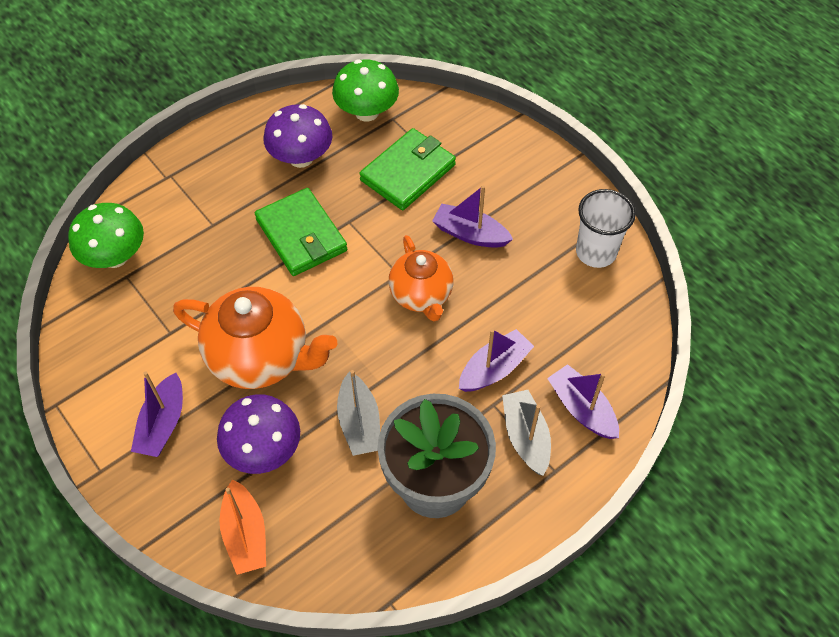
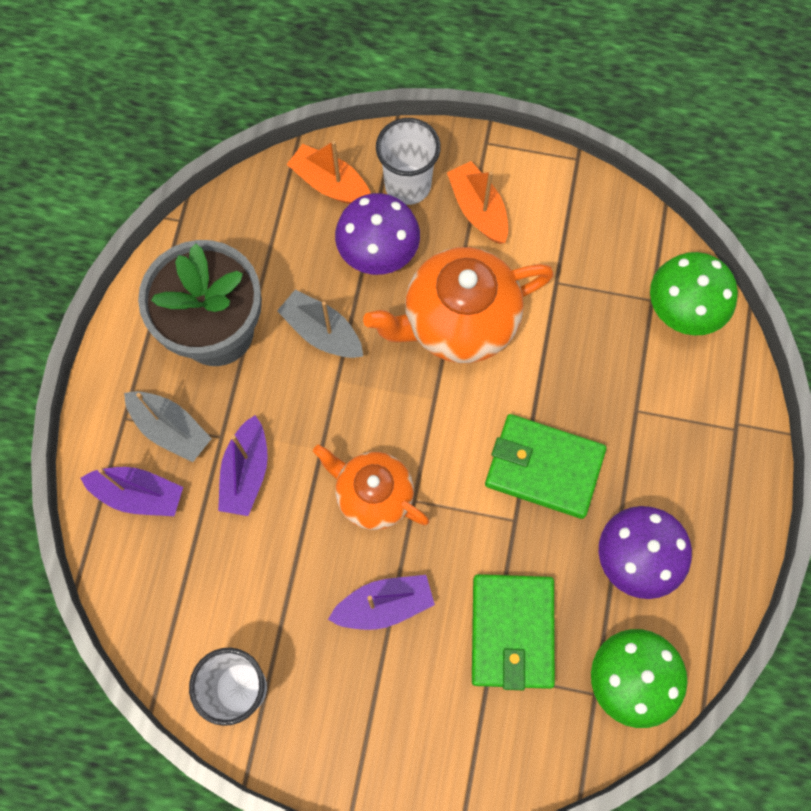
camera: 140 degrees right, 15 degrees up
purple boat [131,371,183,457] -> orange boat [447,161,508,244]
none -> white cup [376,118,441,205]

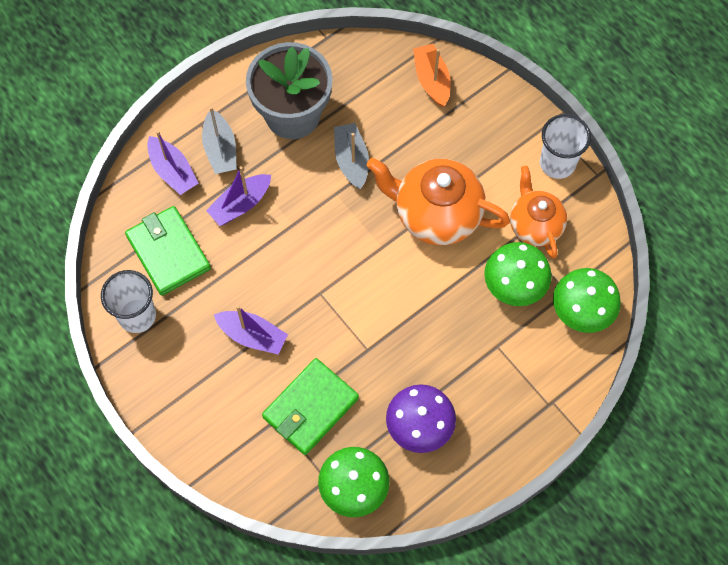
camera: 40 degrees right, 5 degrees down
orange teapot [313,445,429,530] -> orange teapot moved to [510,166,567,258]
purple mushroom [335,193,420,275] -> none
white cup [376,118,441,205] -> white cup moved to [540,114,591,179]
orange boat [447,161,508,244] -> none
green wallet [485,414,606,519] -> green wallet moved to [125,206,211,296]
none -> green mushroom [484,242,552,306]

